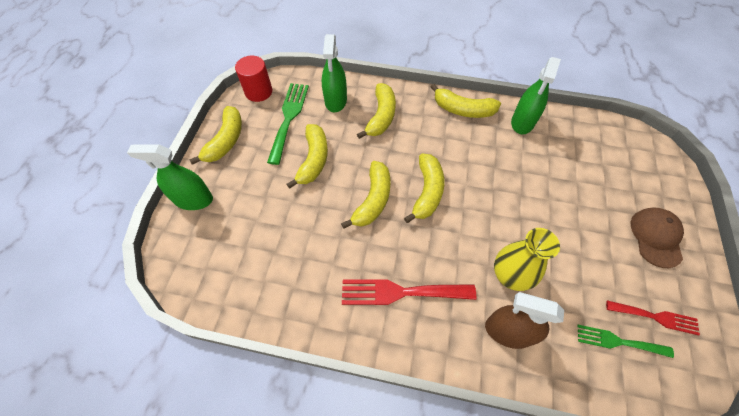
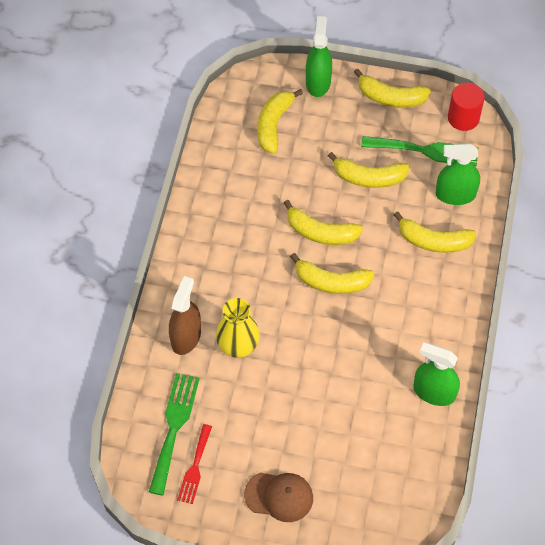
camera: 90 degrees right, 0 degrees up
red fork [342,279,476,305] -> none
yellow banana [431,84,501,118] -> yellow banana moved to [257,89,303,153]
green fork [578,325,674,358] -> green fork [149,373,200,495], size x1.57

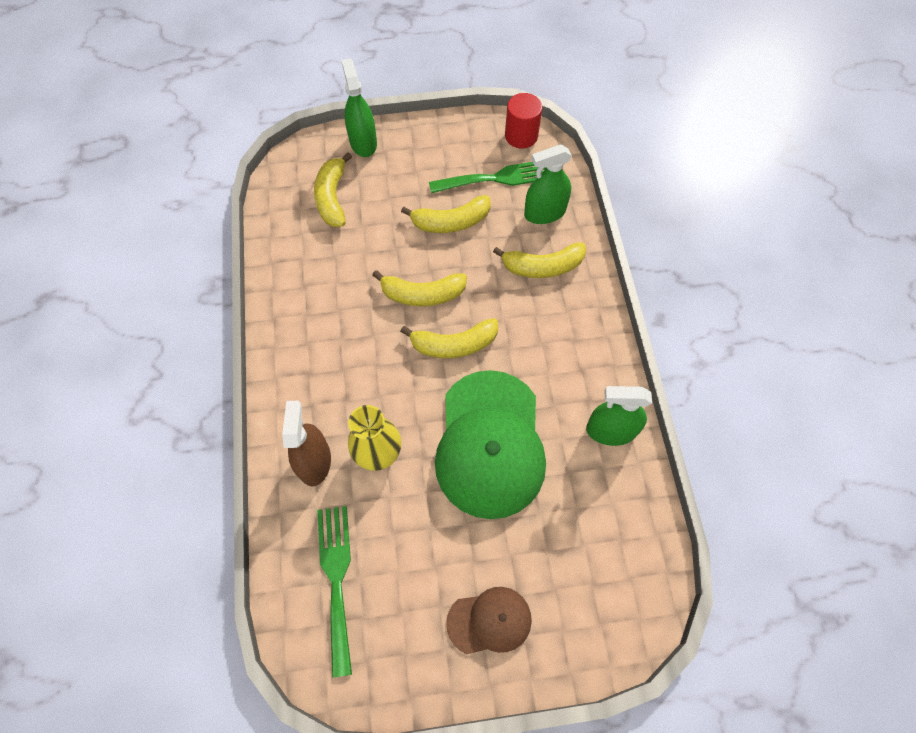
camera: 20 degrees left, 5 degrees up
red fork [177,424,212,504] -> none
yellow banana [354,69,431,107] -> none
none -> green cap [435,370,546,519]

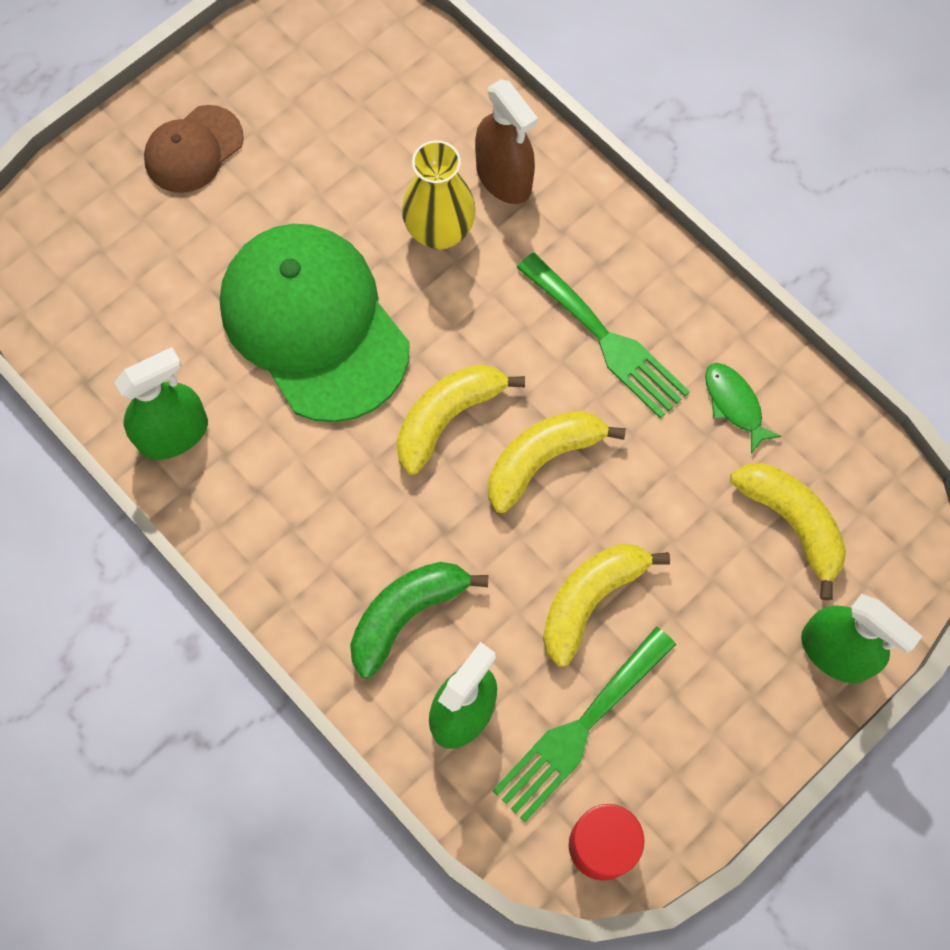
camera: 145 degrees right, 5 degrees up
green fork [317,506,352,677] -> green fork moved to [517,253,690,419]
yellow banana [493,242,586,278] -> green banana [350,562,488,679]
none -> green fish [705,363,782,454]

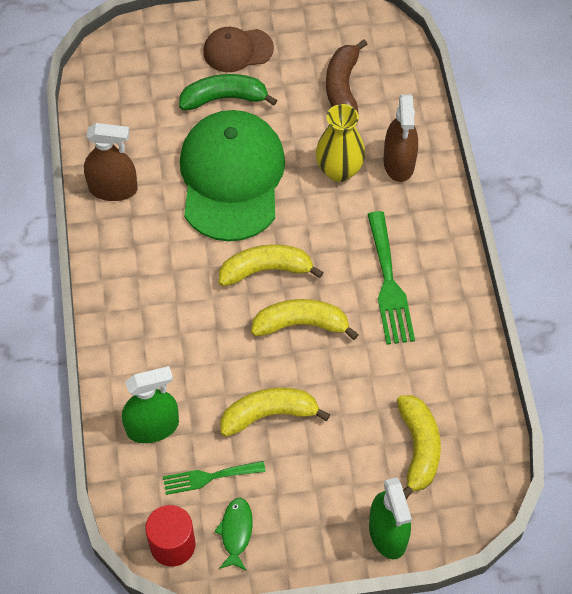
camera: 35 degrees right, 10 degrees down
green spray bottle [114,347,208,460] -> brown spray bottle [84,123,138,201]
green banana [350,562,488,679] -> green banana moved to [179,74,277,110]
green fork [492,627,676,822] -> green fork [163,461,266,495], size x0.64
green fish [705,363,782,454] -> green fish moved to [214,498,253,571]
none -> brown banana [326,39,368,115]

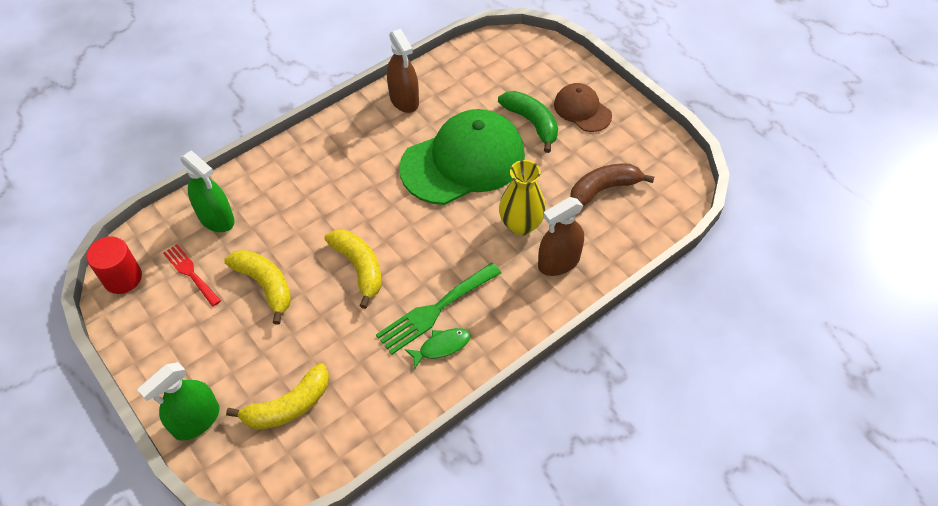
camera: 60 degrees right, 5 degrees down
green fork [163,461,266,495] -> red fork [163,244,221,307]
green fish [214,498,253,571] -> green fish moved to [405,328,471,370]
yellow banana [219,244,324,286] -> none

